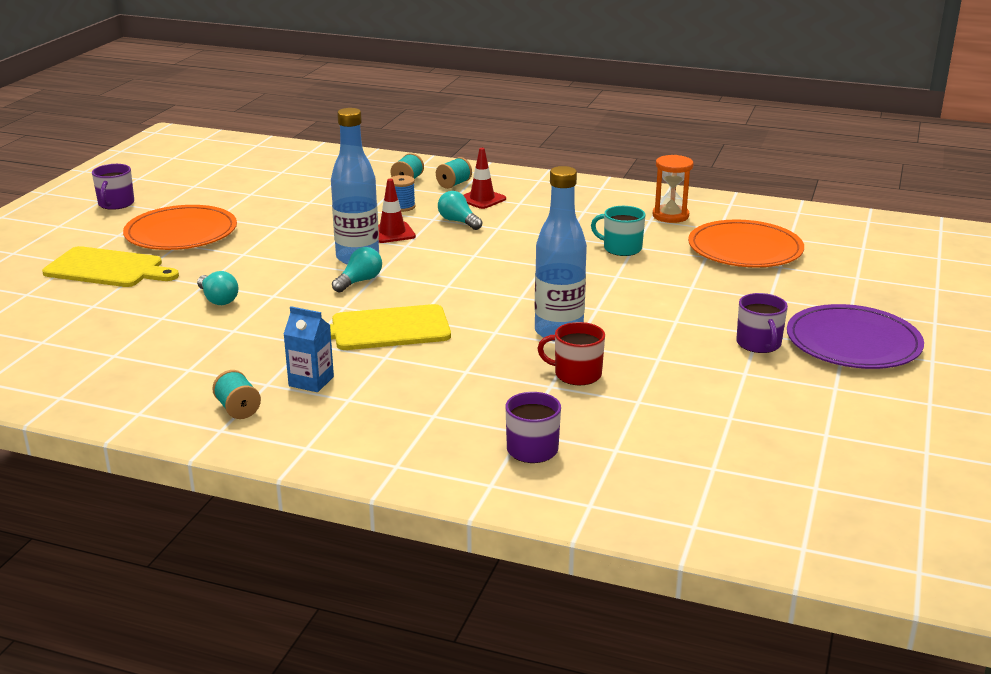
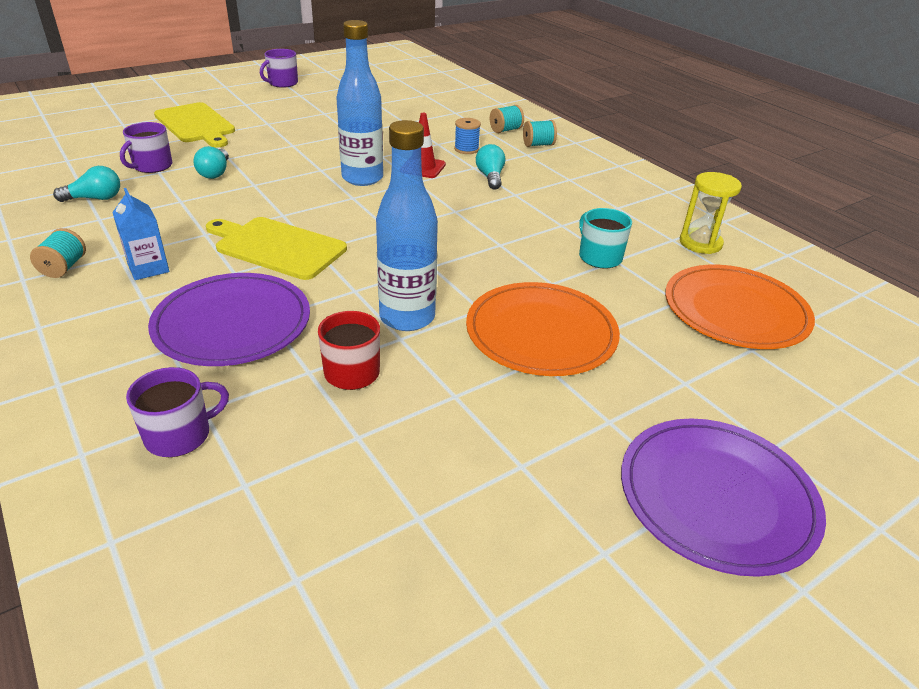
camera: 35 degrees right, 10 degrees up
orange plate [123,205,237,250] -> orange plate moved to [466,282,620,376]
turquoise light bulb [332,247,382,293] -> turquoise light bulb moved to [53,166,120,202]
red traffic cone [463,148,506,209] -> none
orange hourglass [653,155,694,223] -> yellow hourglass [680,172,742,254]
purple mug [736,293,788,353] -> purple mug moved to [120,122,172,173]
none -> purple plate [148,273,310,366]

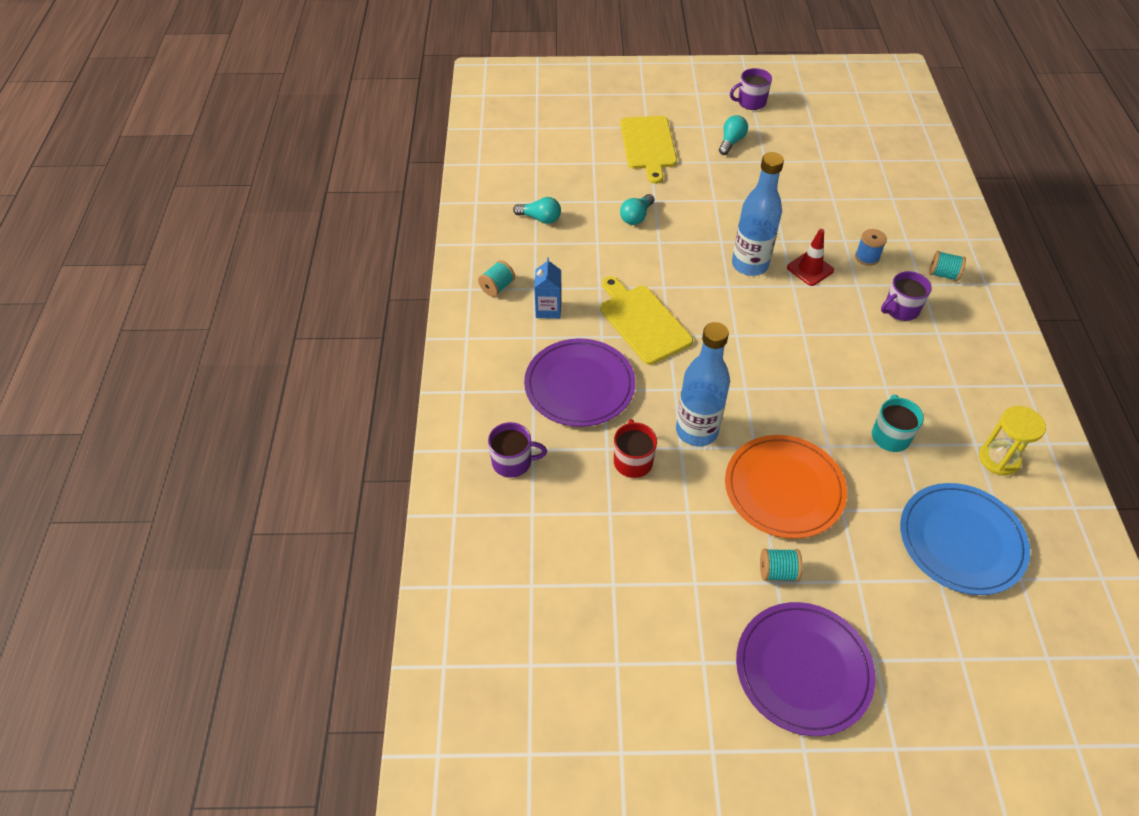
camera: 35 degrees right, 15 degrees up
purple mug [120,122,172,173] -> purple mug moved to [881,271,932,321]
turquoise light bulb [476,144,505,190] -> turquoise light bulb moved to [719,115,748,155]
turquoise spool [490,105,524,133] -> turquoise spool moved to [760,548,802,581]
orange plate [665,265,815,349] -> blue plate [900,483,1030,595]

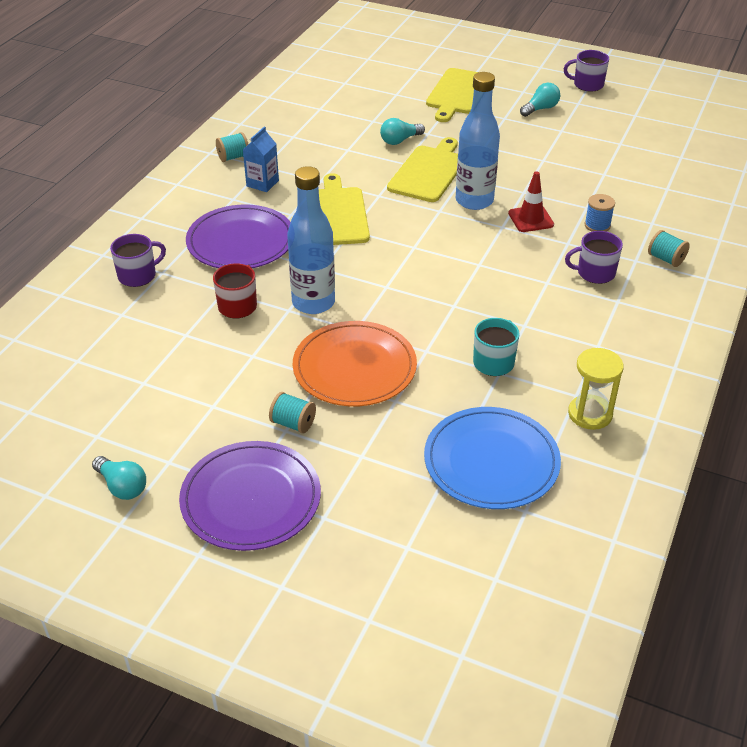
camera: 25 degrees right, 10 degrees down
purple mug [488,422,547,478] -> purple mug turned 60 degrees counterclockwise [110,234,166,287]
turquoise light bulb [513,197,561,224] -> turquoise light bulb moved to [92,456,146,500]
none -> yellow cutting board [387,137,458,202]

